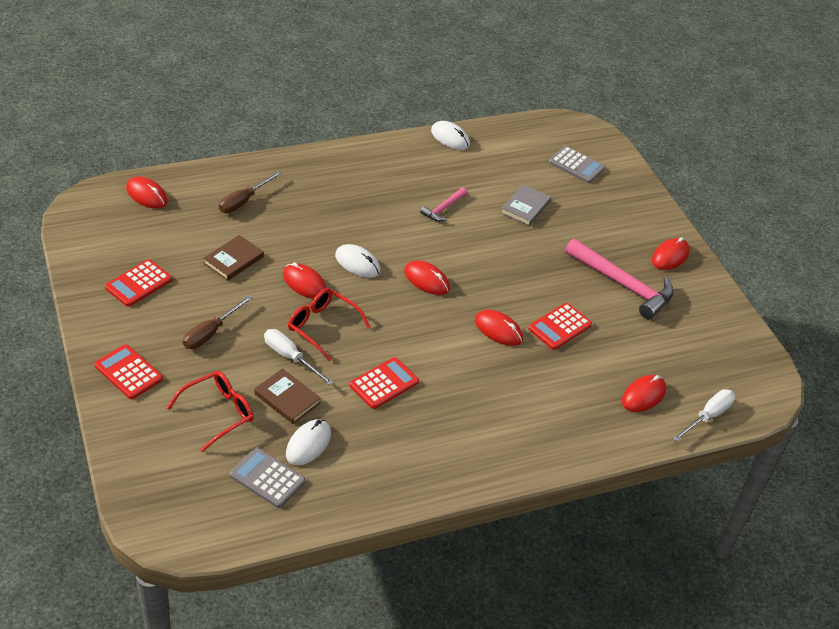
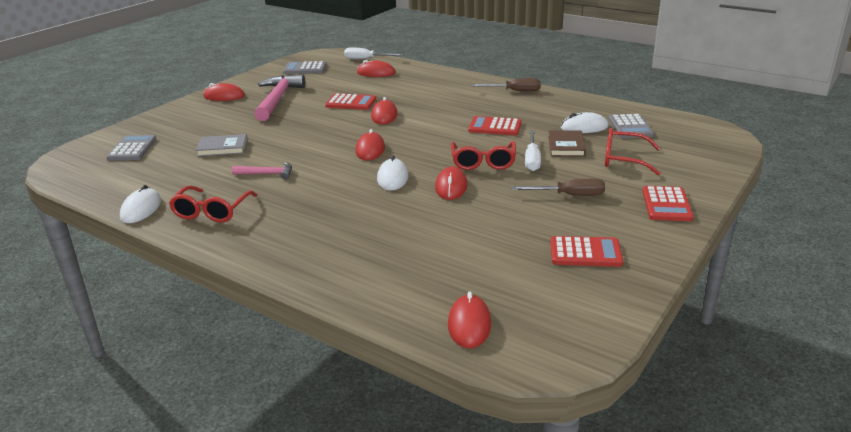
camera: 120 degrees left, 15 degrees down
brown book [203,235,264,281] -> none
brown screwdriver [219,171,282,213] -> brown screwdriver moved to [471,78,541,91]
none -> red glasses [169,186,257,222]
none -> grey calculator [283,61,327,74]

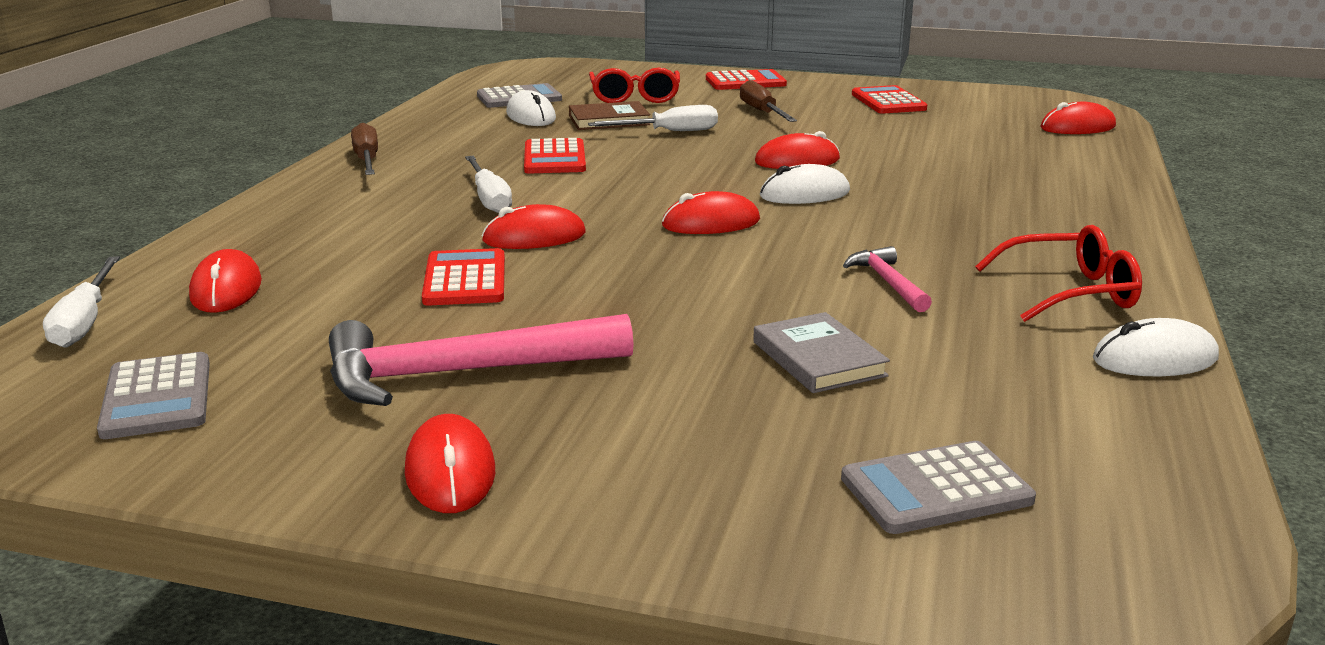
camera: 110 degrees left, 5 degrees down
red glasses [451,141,516,170] -> none
none -> white screwdriver [465,156,512,213]

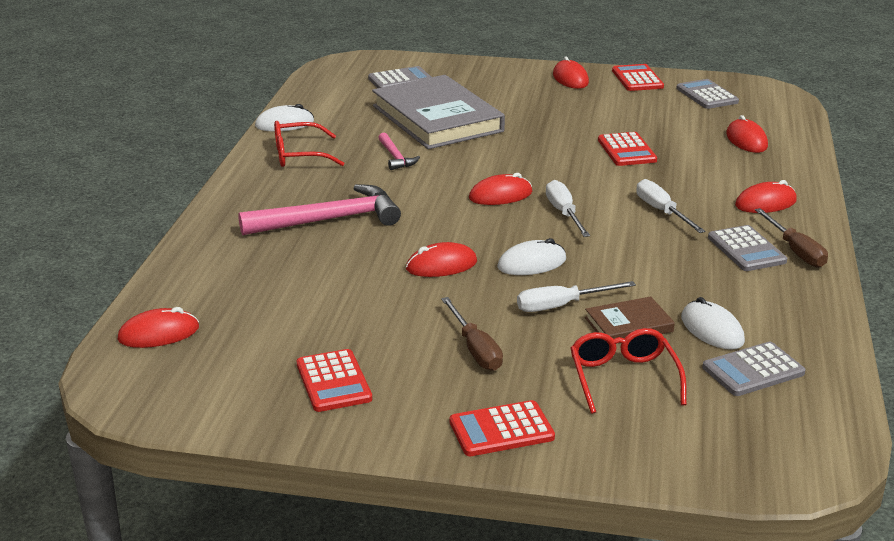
camera: 175 degrees right, 5 degrees up
white screwdriver [43,256,120,348] -> white screwdriver moved to [546,180,590,237]
pink hammer [329,314,634,406] -> pink hammer moved to [238,184,401,235]
red mouse [482,204,586,249] -> red mouse moved to [735,180,797,213]
red calculator [524,138,586,173] -> red calculator moved to [612,64,664,91]
grey book [753,312,890,393] -> grey book [372,75,505,149], size x2.21
white mouse [760,164,850,204] -> white mouse moved to [497,238,566,275]
none -> grey calculator [708,225,787,271]

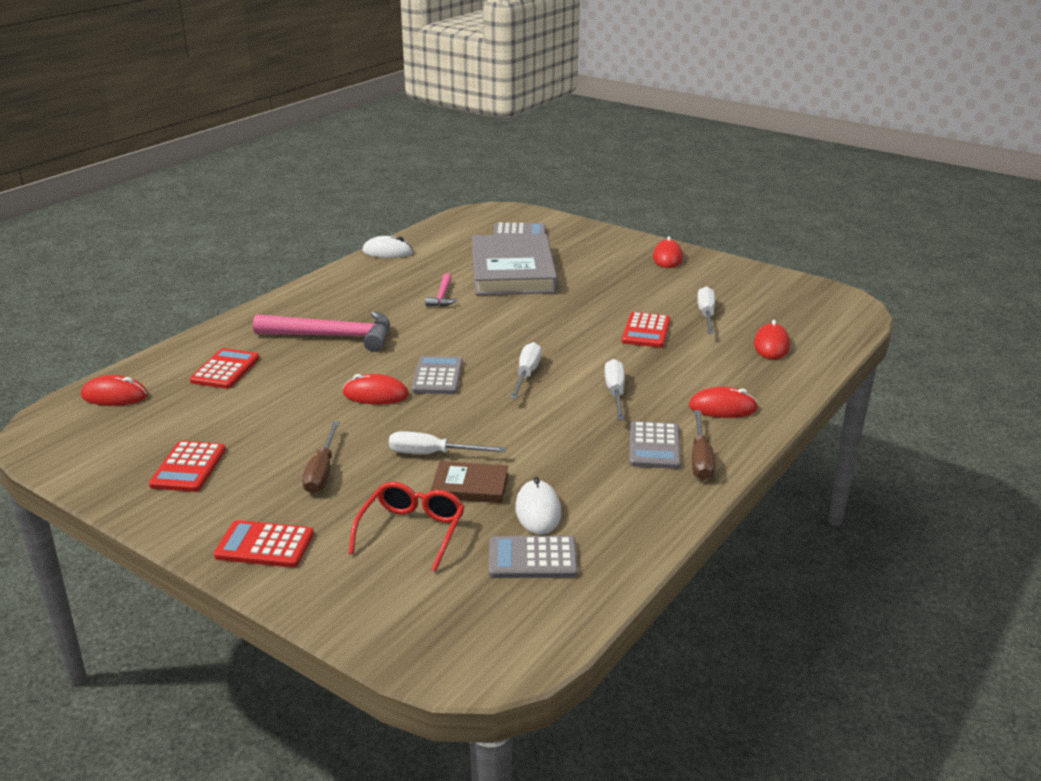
camera: 25 degrees right, 0 degrees up
red glasses [274,121,345,167] -> none
red mouse [469,173,532,205] -> none
white mouse [497,238,566,275] -> none
red calculator [612,64,664,91] -> red calculator moved to [190,348,260,389]
grey calculator [676,79,739,109] -> grey calculator moved to [411,356,463,394]
none -> white screwdriver [697,286,715,334]

